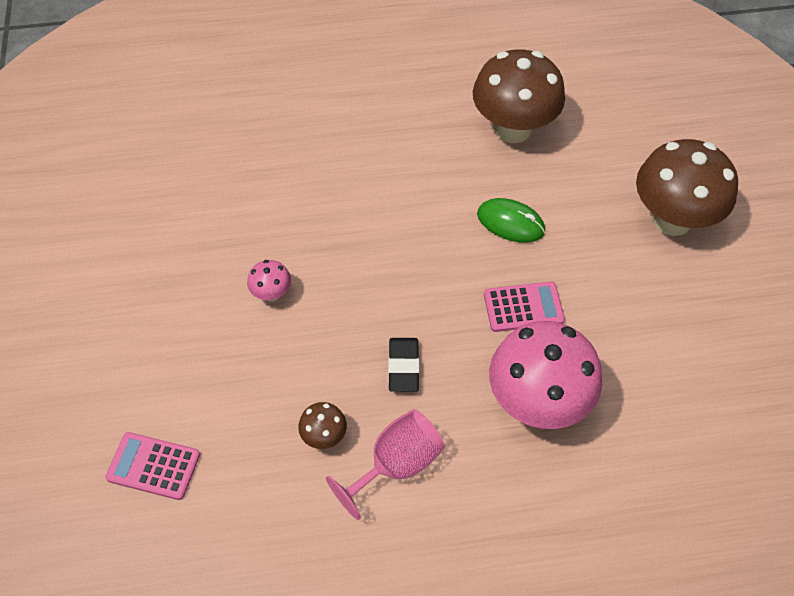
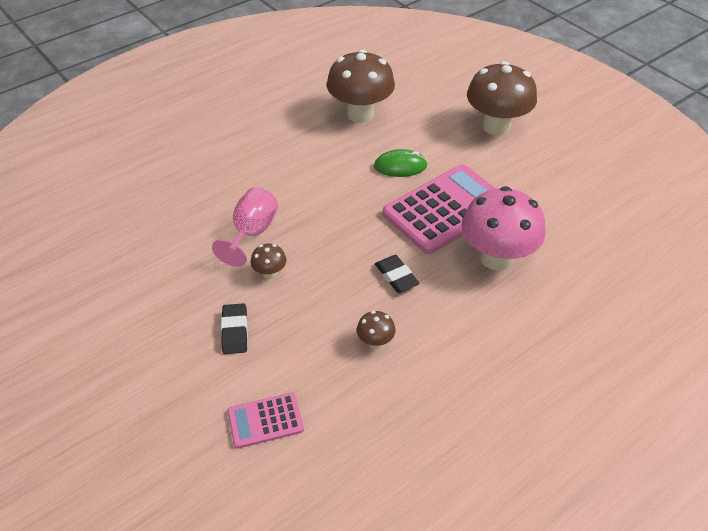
camera: 30 degrees left, 10 degrees down
pink mushroom [247,260,291,302] -> brown mushroom [251,243,286,279]
pink goblet [326,409,445,520] -> pink goblet moved to [212,187,278,267]
pink calculator [484,282,565,332] -> pink calculator [382,165,496,254], size x2.03
none -> black eraser [221,303,248,354]

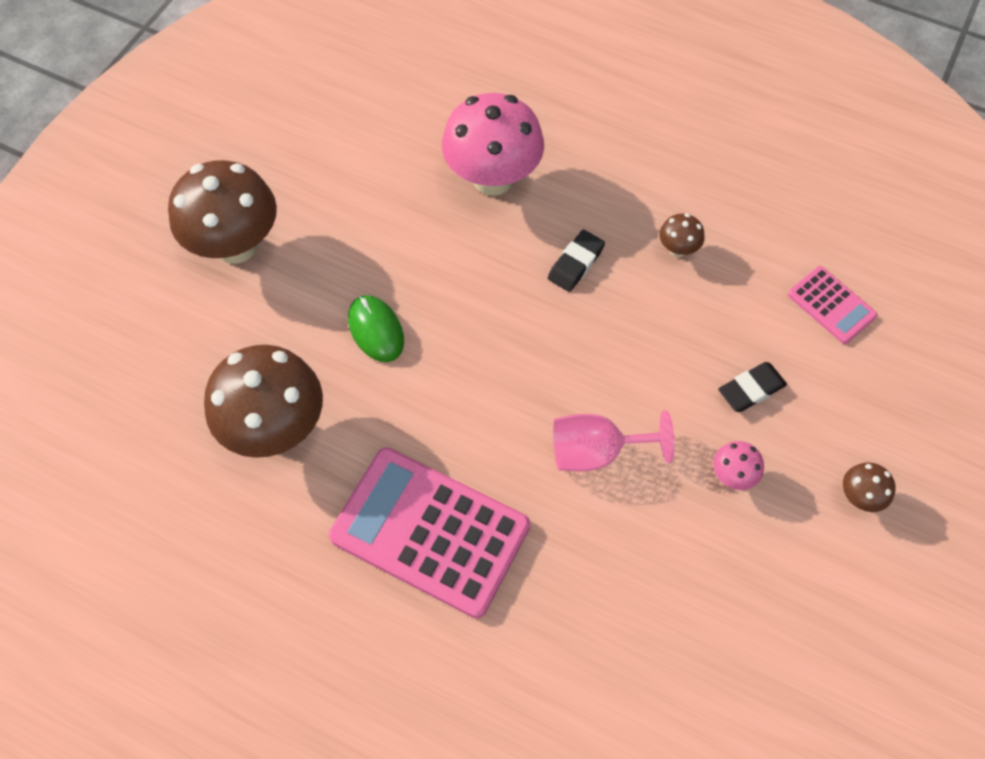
camera: 115 degrees left, 15 degrees up
brown mushroom [251,243,286,279] -> brown mushroom moved to [843,463,896,512]
pink calculator [382,165,496,254] -> pink calculator moved to [329,447,530,618]
none -> pink mushroom [713,441,764,490]

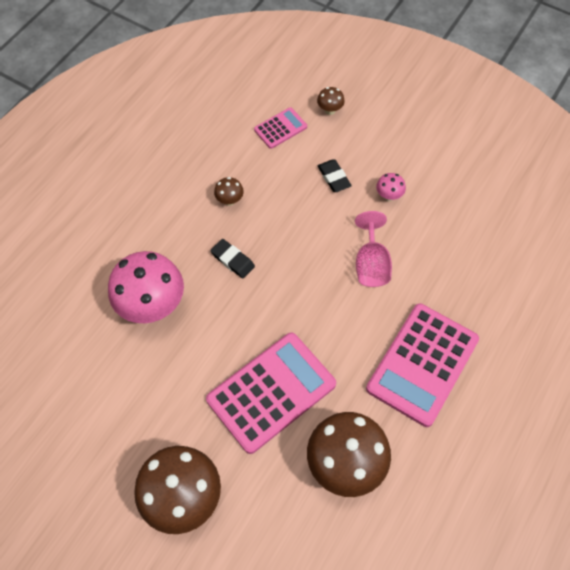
camera: 85 degrees left, 0 degrees up
green mouse [348,295,404,362] -> pink calculator [206,333,336,454]
brown mushroom [843,463,896,512] -> brown mushroom moved to [317,87,345,115]

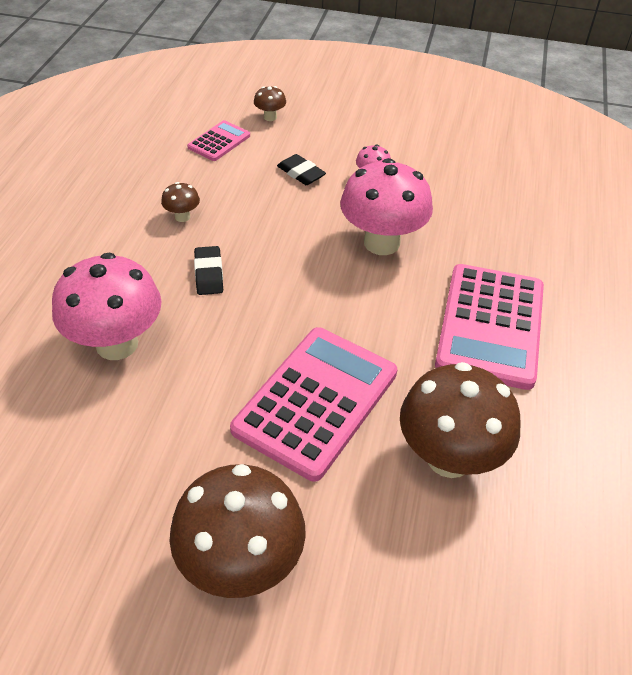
camera: 20 degrees left, 15 degrees down
black eraser [210,239,255,278] -> black eraser turned 60 degrees clockwise [194,246,223,295]
pink goblet [355,211,392,287] -> pink mushroom [340,158,433,255]

